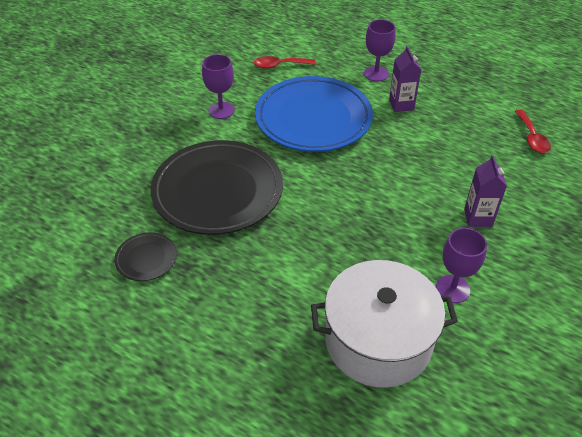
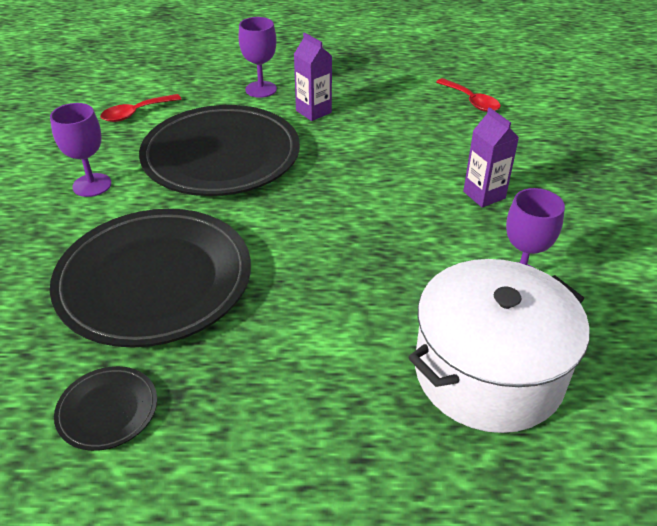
camera: 30 degrees left, 5 degrees down
blue plate [255,76,373,152] -> black plate [139,105,300,196]

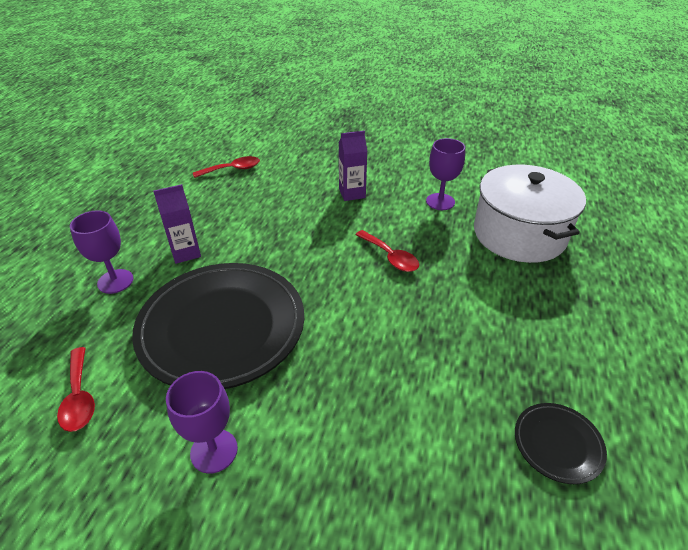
camera: 75 degrees left, 0 degrees up
black plate [50,209,251,348] -> none
none -> red spoon [355,230,419,272]

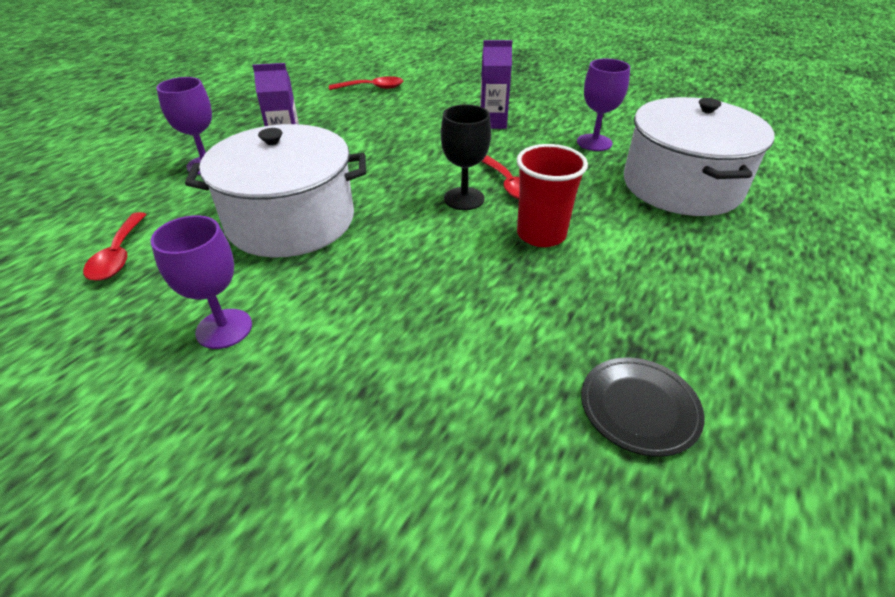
camera: 15 degrees right, 0 degrees up
black plate [132,263,304,389] -> white pot [185,124,366,257]
none -> black goblet [441,104,491,210]
none -> red cup [517,144,588,247]

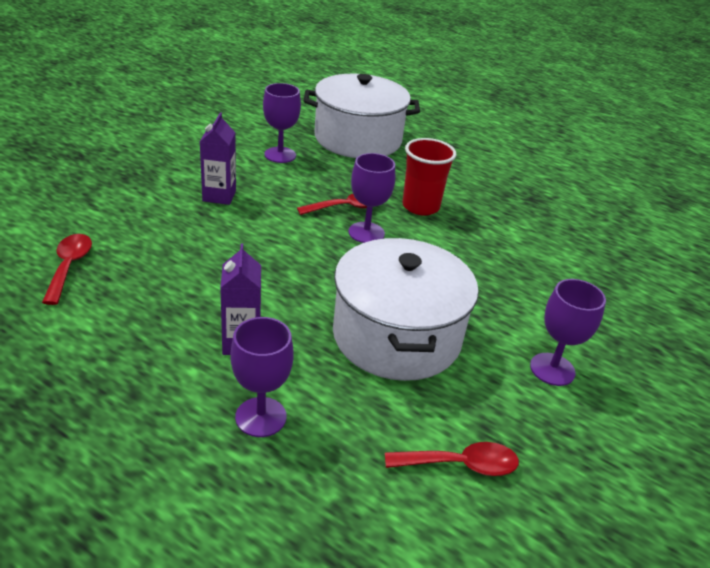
camera: 90 degrees left, 5 degrees down
black goblet [441,104,491,210] -> purple goblet [348,153,395,243]
black plate [581,357,705,457] -> none

